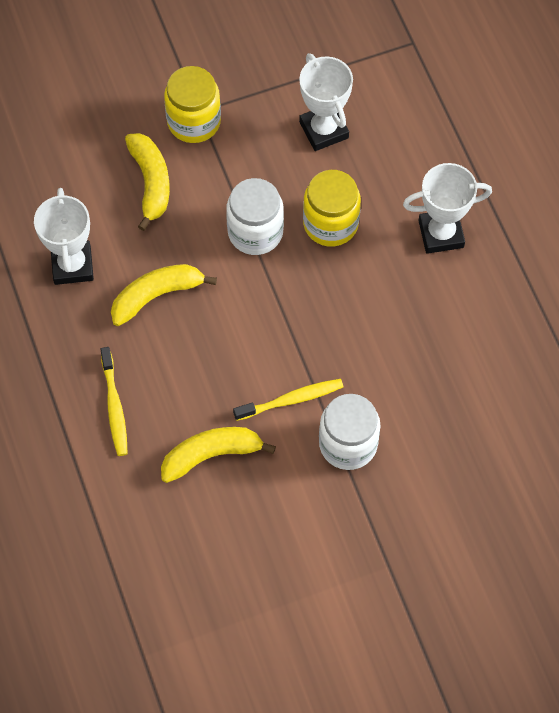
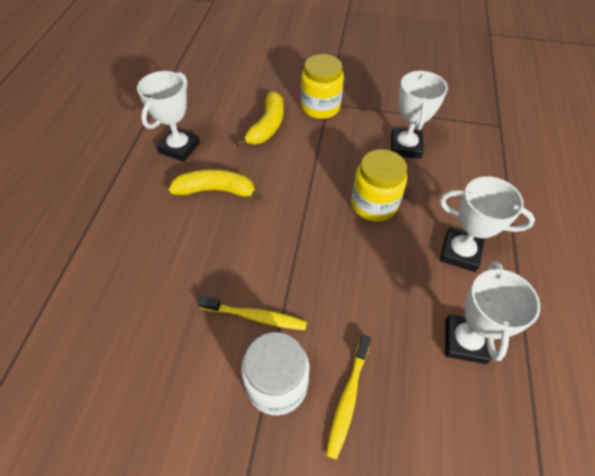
camera: 30 degrees right, 10 degrees down
yellow toothbrush [100,347,128,456] -> yellow toothbrush moved to [326,335,371,460]
yellow banana [161,427,276,483] -> none
white jar [226,178,284,255] -> none
none -> white trophy [445,261,540,364]

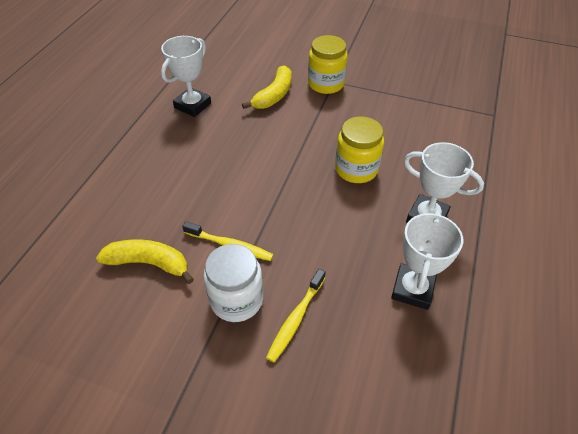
camera: 10 degrees right, 5 degrees down
yellow banana [168,169,263,201] -> yellow banana moved to [96,239,194,284]
white trophy [391,71,448,159] -> none

